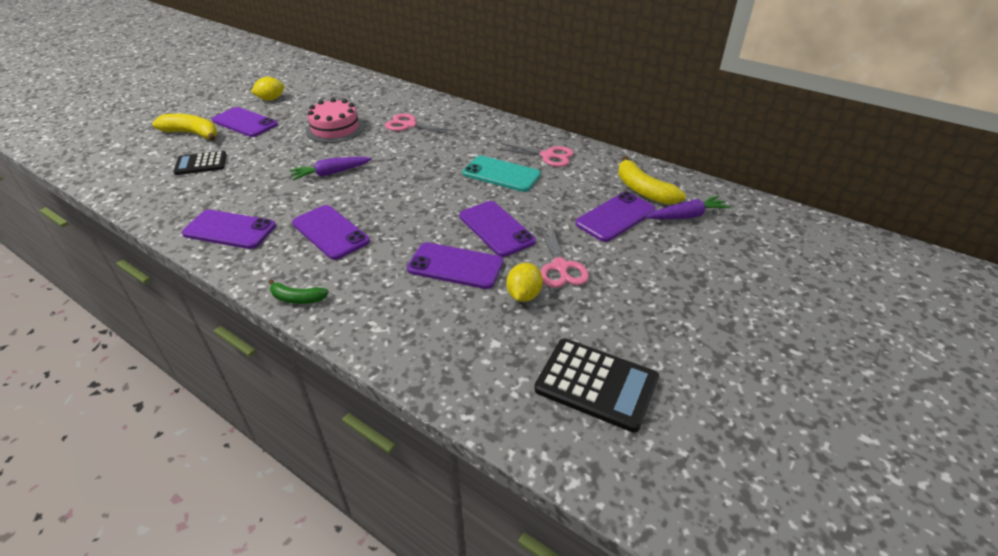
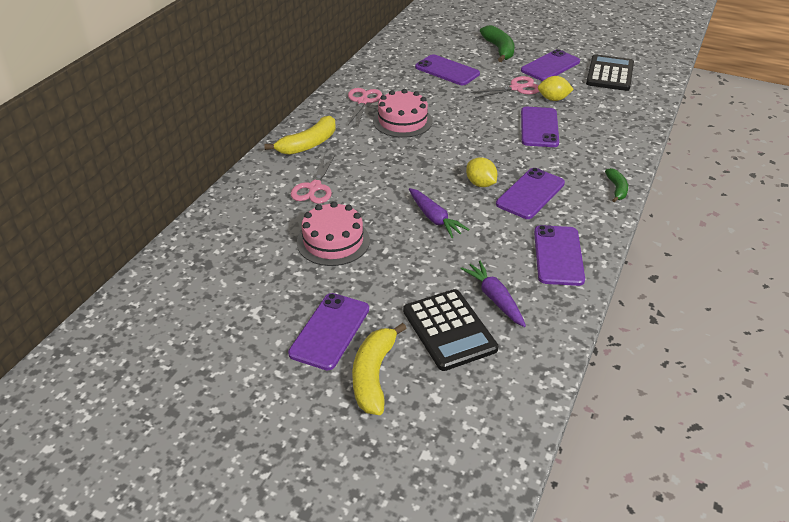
camera: 100 degrees left, 0 degrees up
black calculator [173,151,227,175] -> black calculator [403,289,498,371], size x1.50
yellow lemon [251,77,285,101] -> yellow lemon moved to [466,157,497,187]
purple phone [459,201,536,257] -> purple phone moved to [521,49,580,81]
turquoise phone [462,156,541,192] -> pink cake [373,89,433,138]
yellow banana [618,156,686,205] -> yellow banana moved to [264,116,336,155]
purple carrot [646,195,731,219] -> purple carrot moved to [460,260,526,327]
none -> green banana [480,25,515,62]

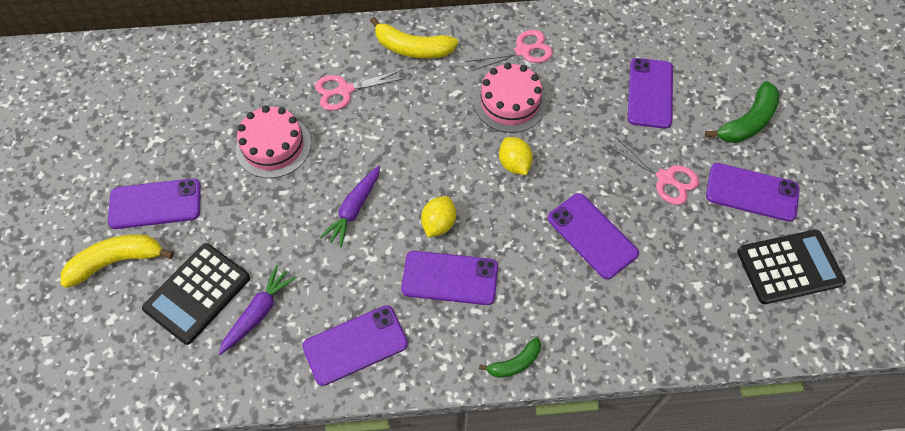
camera: 60 degrees right, 20 degrees up
purple phone [521,107,559,147] -> purple phone turned 75 degrees clockwise [548,193,639,279]
yellow lemon [538,76,574,101] -> yellow lemon moved to [499,137,533,175]

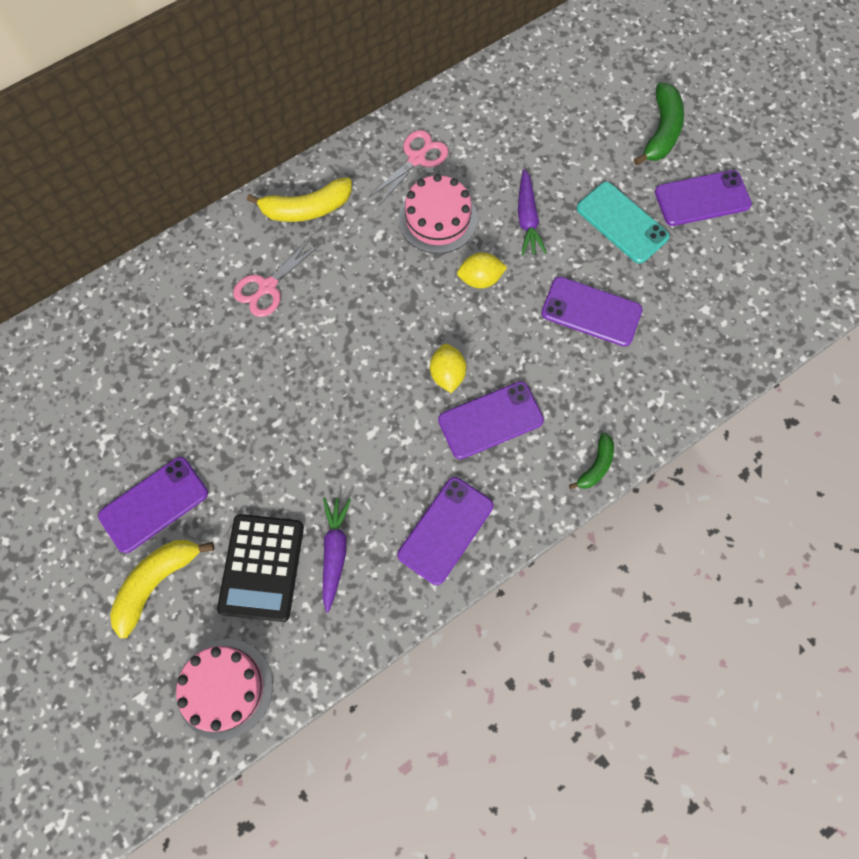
camera: 30 degrees left, 10 degrees up
pink cake [236,106,311,178] -> pink cake moved to [176,639,273,740]
purple carrot [320,166,380,247] -> purple carrot moved to [518,169,547,255]
yellow lemon [499,137,533,175] -> yellow lemon turned 45 degrees counterclockwise [457,253,507,288]
pink scissors [608,137,699,205] -> turquoise phone [576,182,670,264]
purple phone [627,58,673,129] -> none
black calculator [737,230,846,304] -> none

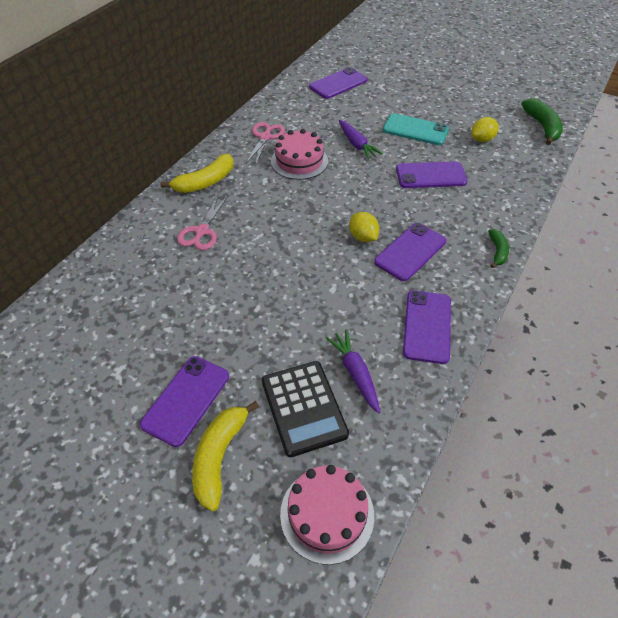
camera: 25 degrees left, 20 degrees down
yellow lemon [457,253,507,288] -> yellow lemon moved to [471,117,499,142]
green banana [634,82,684,165] -> green banana moved to [521,98,563,145]
purple phone [655,170,752,226] -> purple phone moved to [309,67,368,99]

